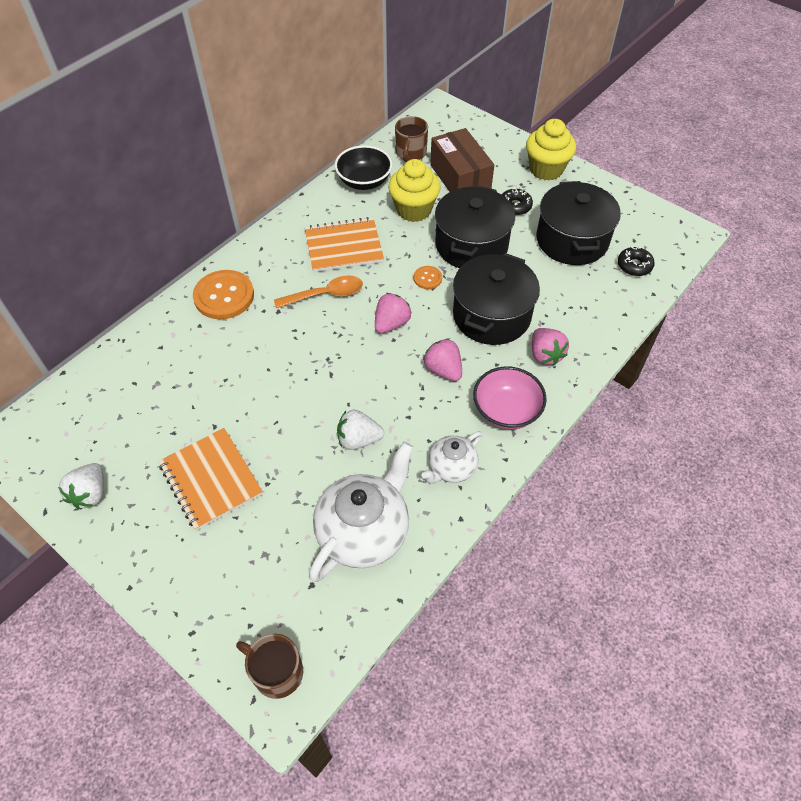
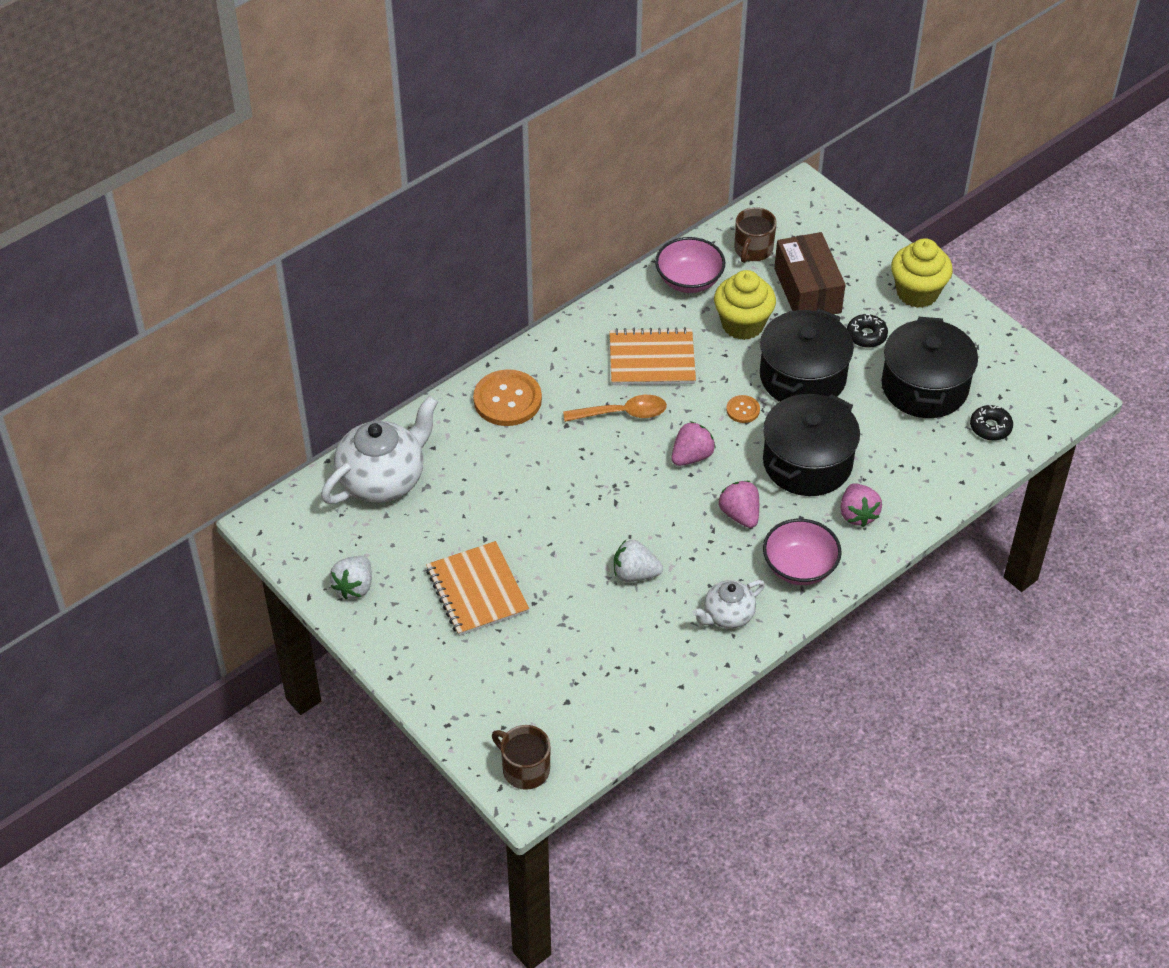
camera: 10 degrees right, 5 degrees down
white teapot [309,442,413,582] -> white teapot moved to [321,396,438,504]
black bowl [335,145,393,190] -> pink bowl [655,237,725,293]

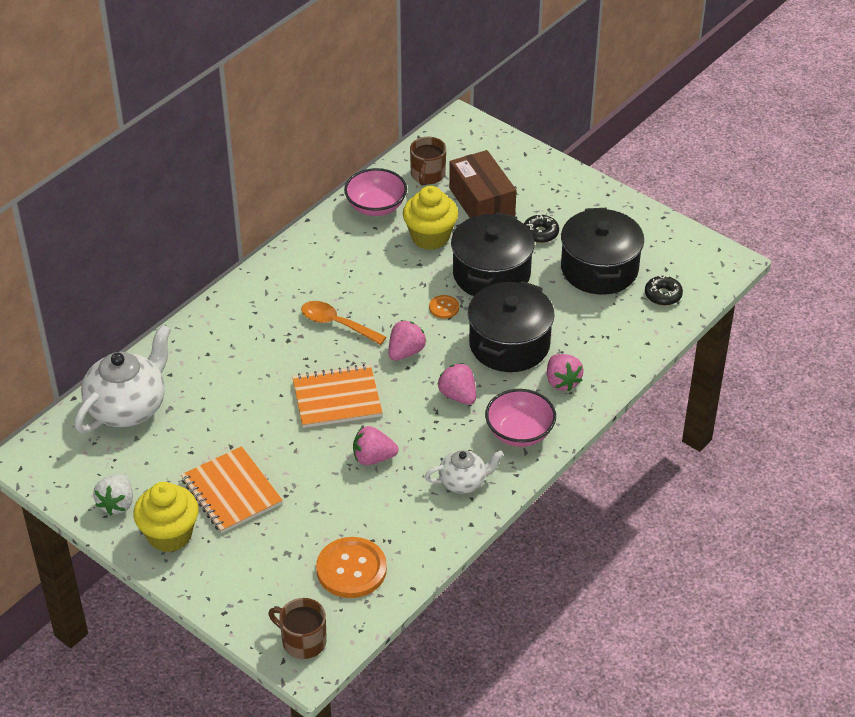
camera: 10 degrees left, 5 degrees down
orange button [473,369,542,426] -> orange button moved to [316,537,387,598]
orange spoon [563,395,667,422] -> orange spoon turned 135 degrees counterclockwise [301,301,386,345]
orange notebook [609,327,696,385] -> orange notebook moved to [292,364,383,428]
white strawberry [614,540,663,582] -> pink strawberry [353,426,399,465]
white teapot [692,580,765,629] -> white teapot turned 150 degrees counterclockwise [425,450,504,494]
yellow cupcake [891,238,953,308] -> yellow cupcake moved to [133,482,199,552]

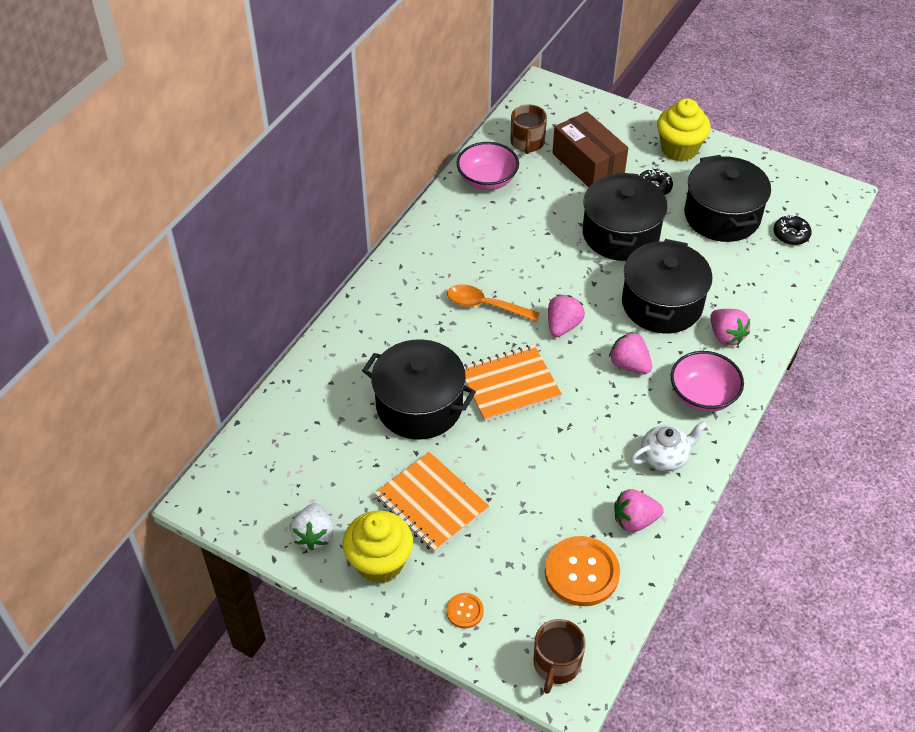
camera: 10 degrees left, 5 degrees up
white teapot [74,325,171,433] -> none
brown mug [268,598,327,659] -> brown mug turned 90 degrees counterclockwise [533,619,586,694]
pink strawberry [353,426,399,465] -> pink strawberry moved to [614,489,664,532]
yellow cupcake [403,186,458,250] -> yellow cupcake moved to [657,98,711,161]
orange button [429,295,459,319] -> orange button moved to [446,593,484,629]
none -> black pot [362,339,476,440]

